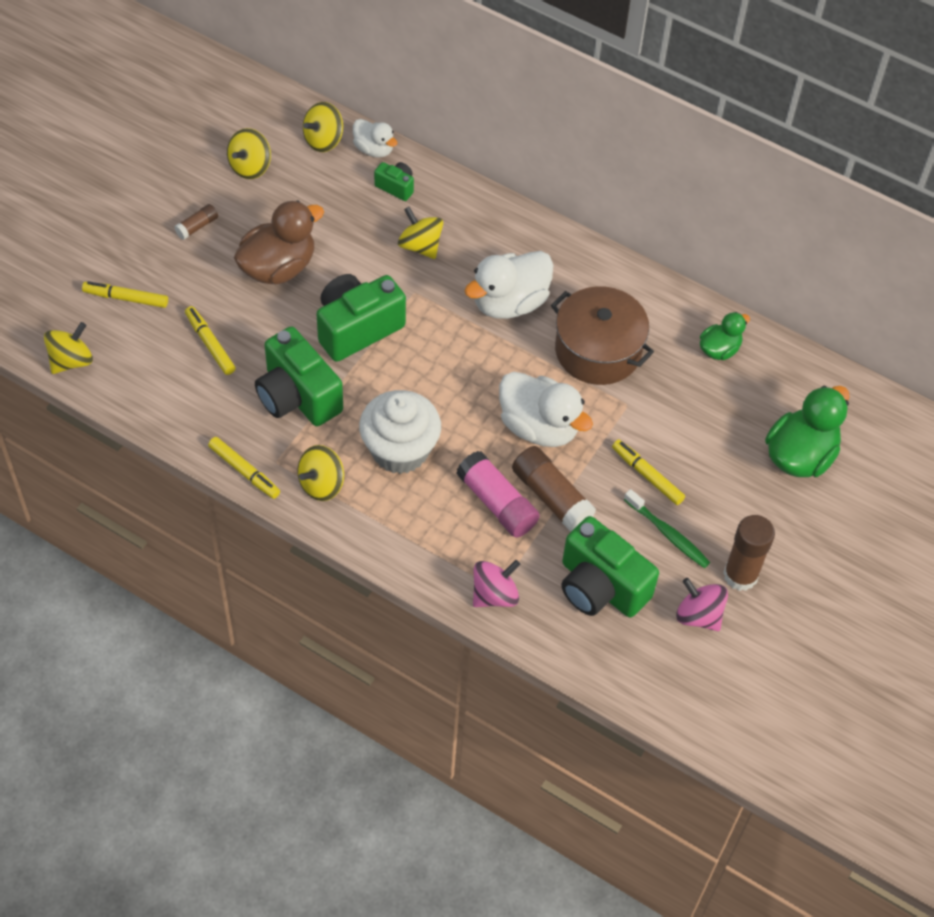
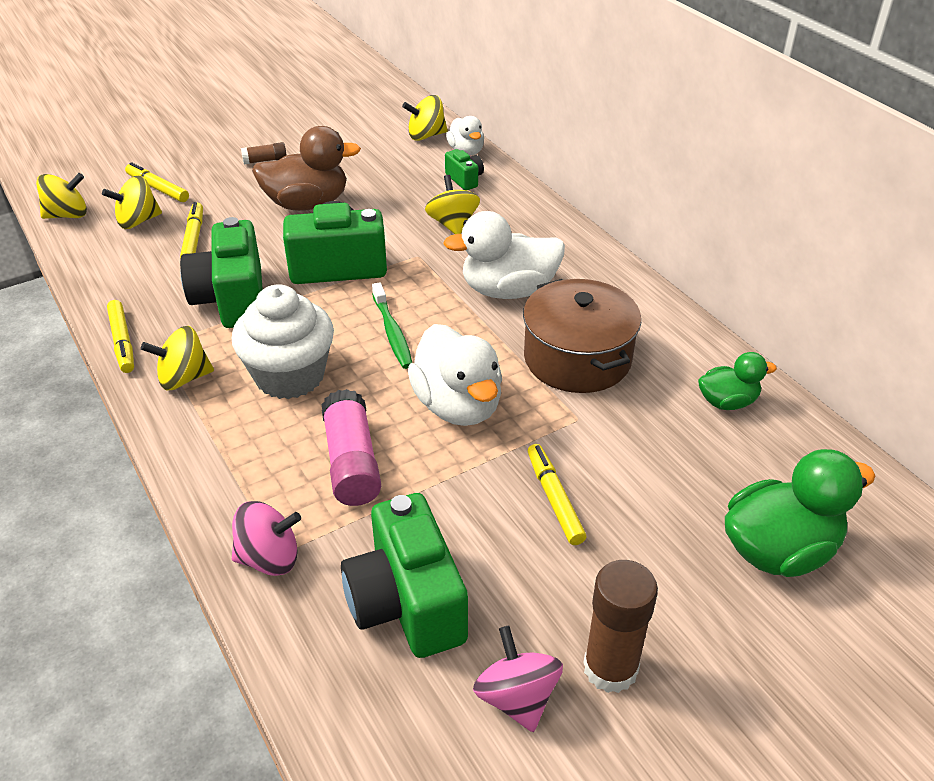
camera: 30 degrees right, 15 degrees down
yellow spinning top [227,128,271,179] -> yellow spinning top moved to [102,175,162,229]
brown glue stick [512,446,596,532] -> none
green toothbrush [624,489,710,568] -> green toothbrush moved to [372,282,412,369]

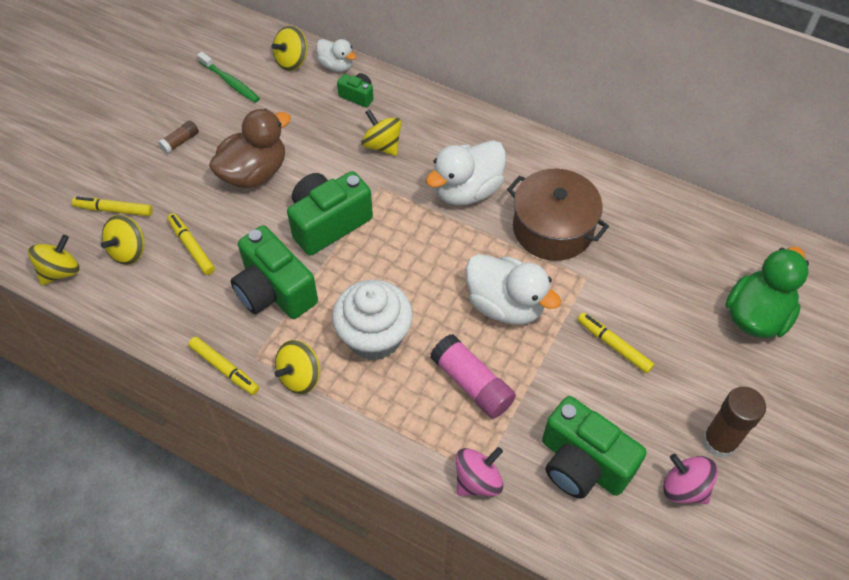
camera: 30 degrees left, 15 degrees up
green toothbrush [372,282,412,369] -> green toothbrush moved to [197,52,260,103]
green duck [698,352,777,410] -> none

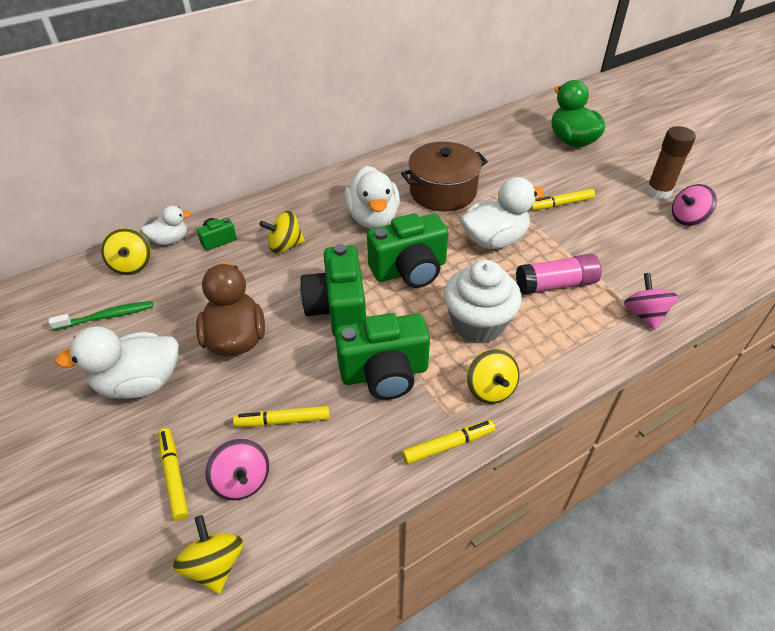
camera: 60 degrees left, 10 degrees down
yellow marker [72,197,153,216] -> yellow marker turned 120 degrees clockwise [158,428,188,521]
yellow spinning top [101,215,144,265] -> pink spinning top [205,438,270,501]
brown glue stick [158,121,199,154] -> white duck [55,326,179,399]
green camera [542,396,647,499] -> green camera moved to [367,213,448,288]

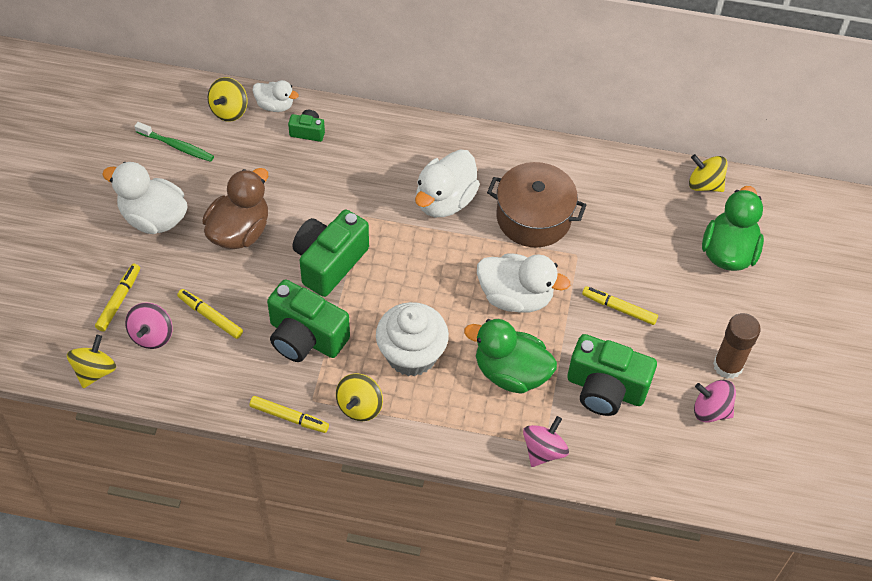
camera: 40 degrees right, 10 degrees up
yellow spinning top [259,211,305,254] -> yellow spinning top moved to [689,154,728,192]
green camera [367,213,448,288] -> green camera moved to [567,334,657,416]
pink glue stick [516,254,602,295] -> green duck [464,319,557,394]

